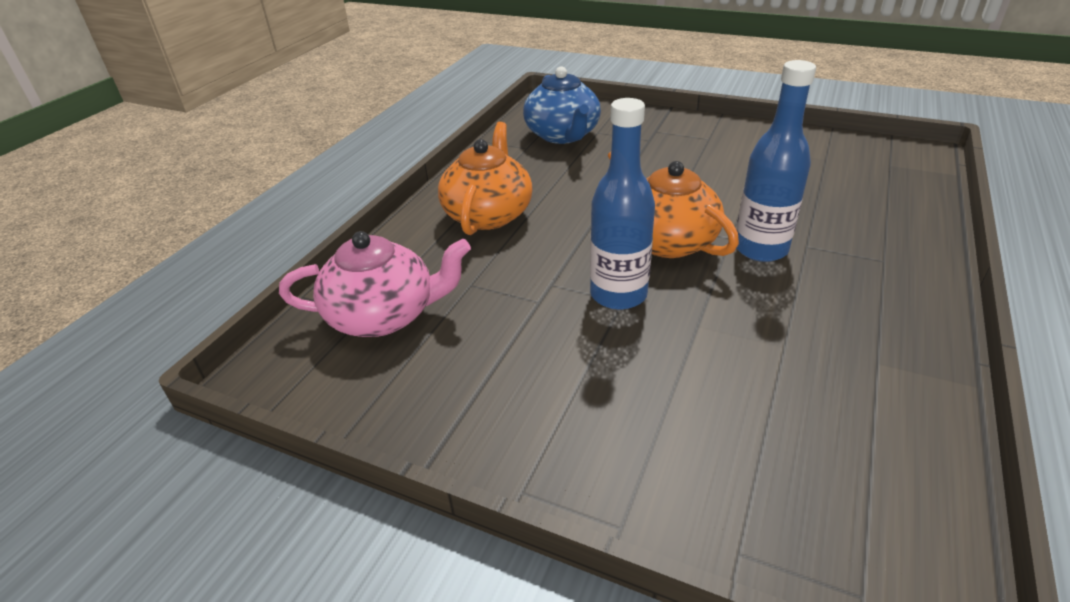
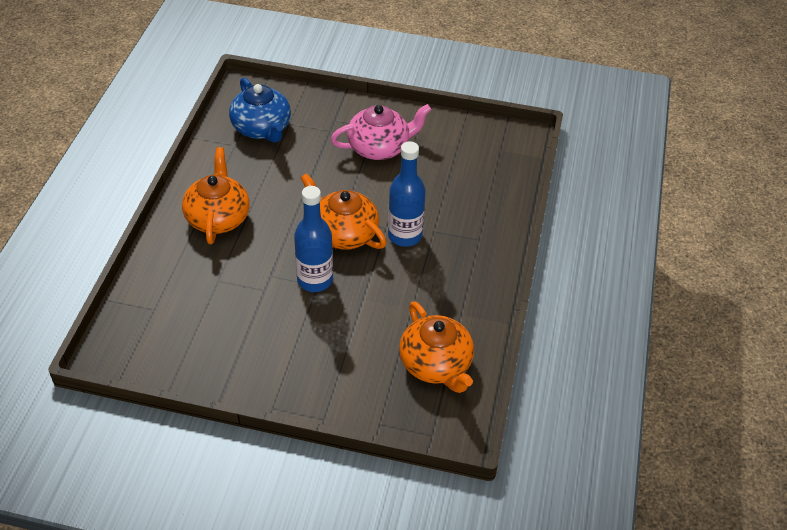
camera: 15 degrees left, 10 degrees up
pink teapot [279,231,471,337] -> pink teapot moved to [331,104,431,160]
none -> orange teapot [399,301,474,393]

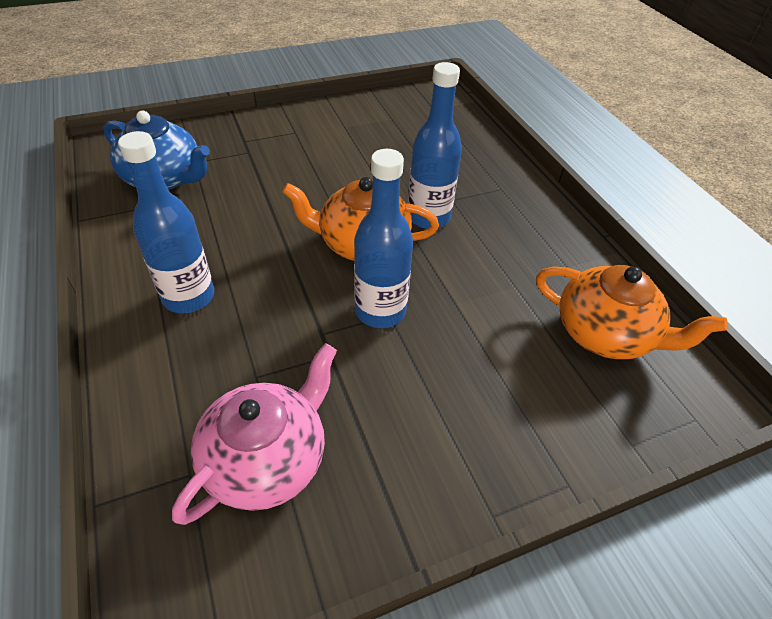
camera: 35 degrees left, 0 degrees up
orange teapot [182,147,250,244] -> blue bottle [118,131,214,313]
pink teapot [331,104,431,160] -> pink teapot moved to [172,343,337,525]

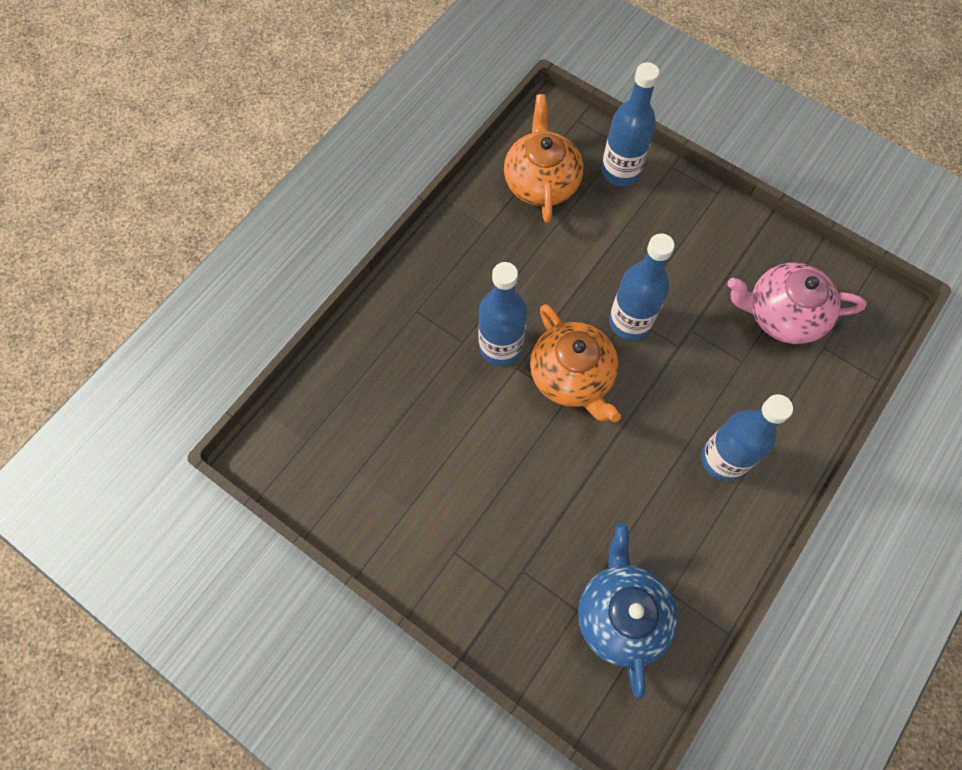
camera: 120 degrees left, 20 degrees up
none -> blue bottle [601,62,659,187]

